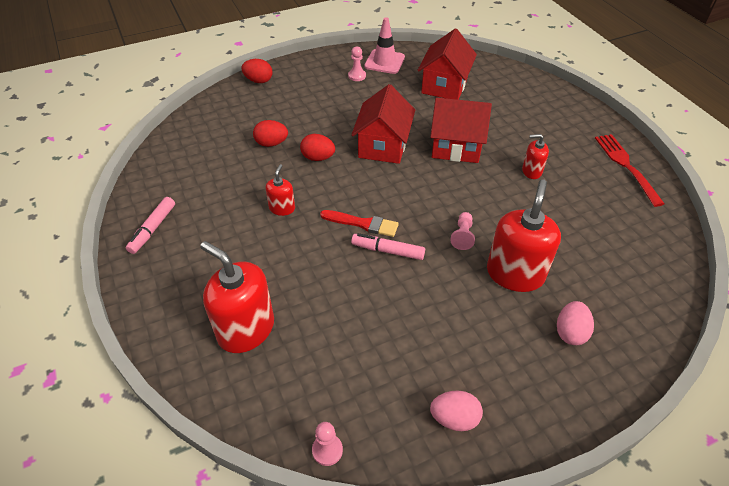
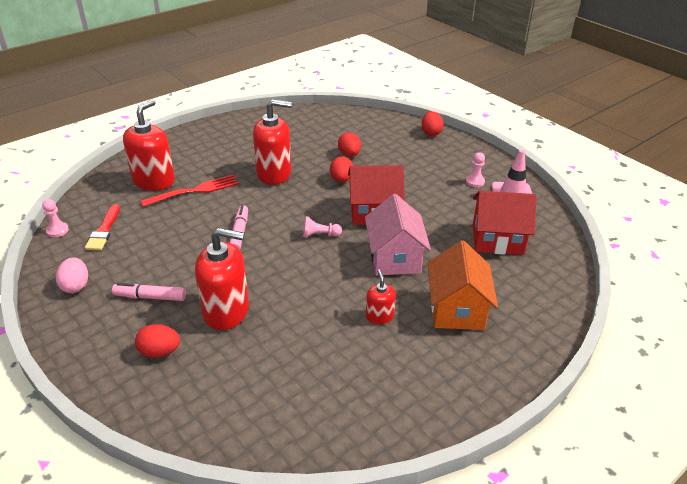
camera: 75 degrees right, 10 degrees down
pink marker [126,197,175,254] -> pink marker moved to [112,283,186,301]
red soap dispenser [265,164,295,216] -> red soap dispenser [253,99,292,185], size x1.99
red brush [320,210,399,237] -> red brush moved to [85,204,120,250]
red house [430,98,492,163] -> pink house [365,194,431,275]
pink pawn [450,212,475,250] -> pink pawn moved to [303,217,342,238]
pink egg [557,301,594,345] -> red egg [135,324,180,358]
red fork [595,134,665,207] -> red fork moved to [140,175,239,207]
none -> orange house [428,240,498,330]

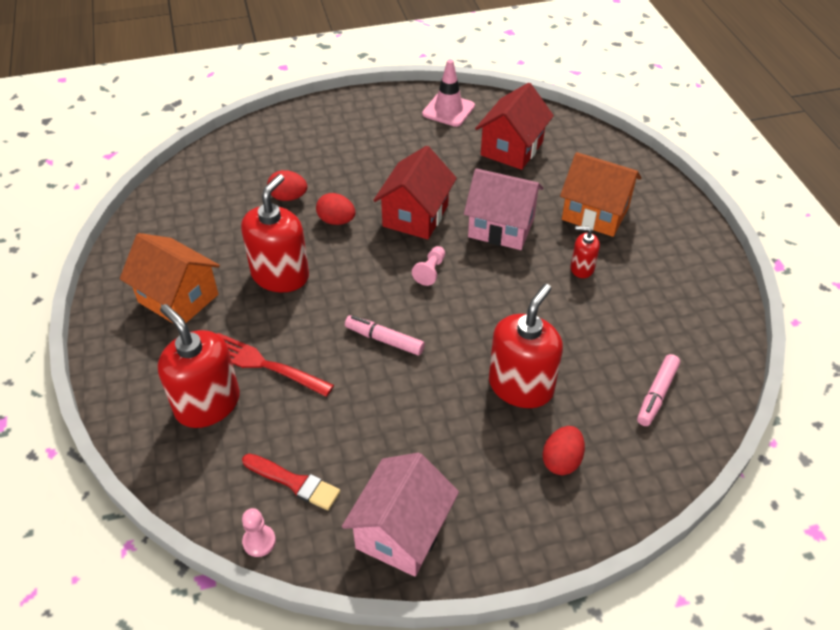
camera: 65 degrees left, 10 degrees up
pink egg [56,257,88,293] -> pink house [342,453,459,577]
pink marker [112,283,186,301] -> pink marker moved to [637,354,680,426]
red fork [140,175,239,207] -> red fork turned 60 degrees counterclockwise [218,333,334,397]
red egg [421,111,444,136] -> none
pink pawn [466,152,485,187] -> none
none -> orange house [120,233,220,323]

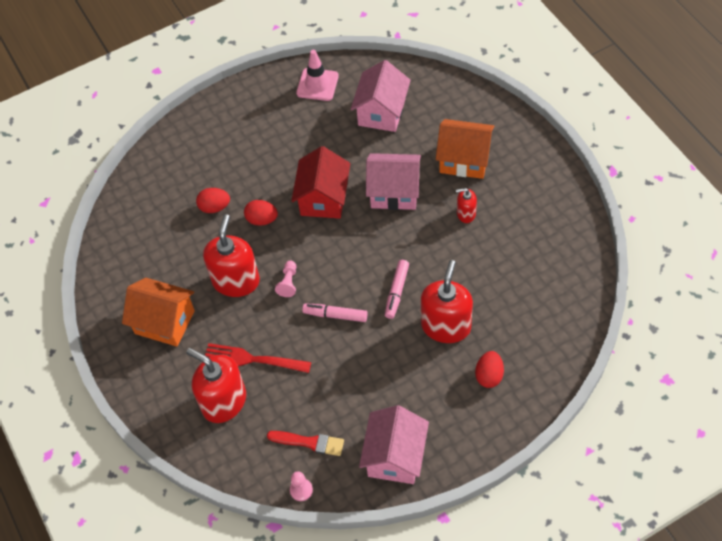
camera: 10 degrees left, 10 degrees up
pink pawn [412,246,445,286] -> pink pawn moved to [275,261,296,297]
red house [475,83,554,170] -> pink house [350,60,411,132]
pink marker [637,354,680,426] -> pink marker moved to [385,260,409,319]

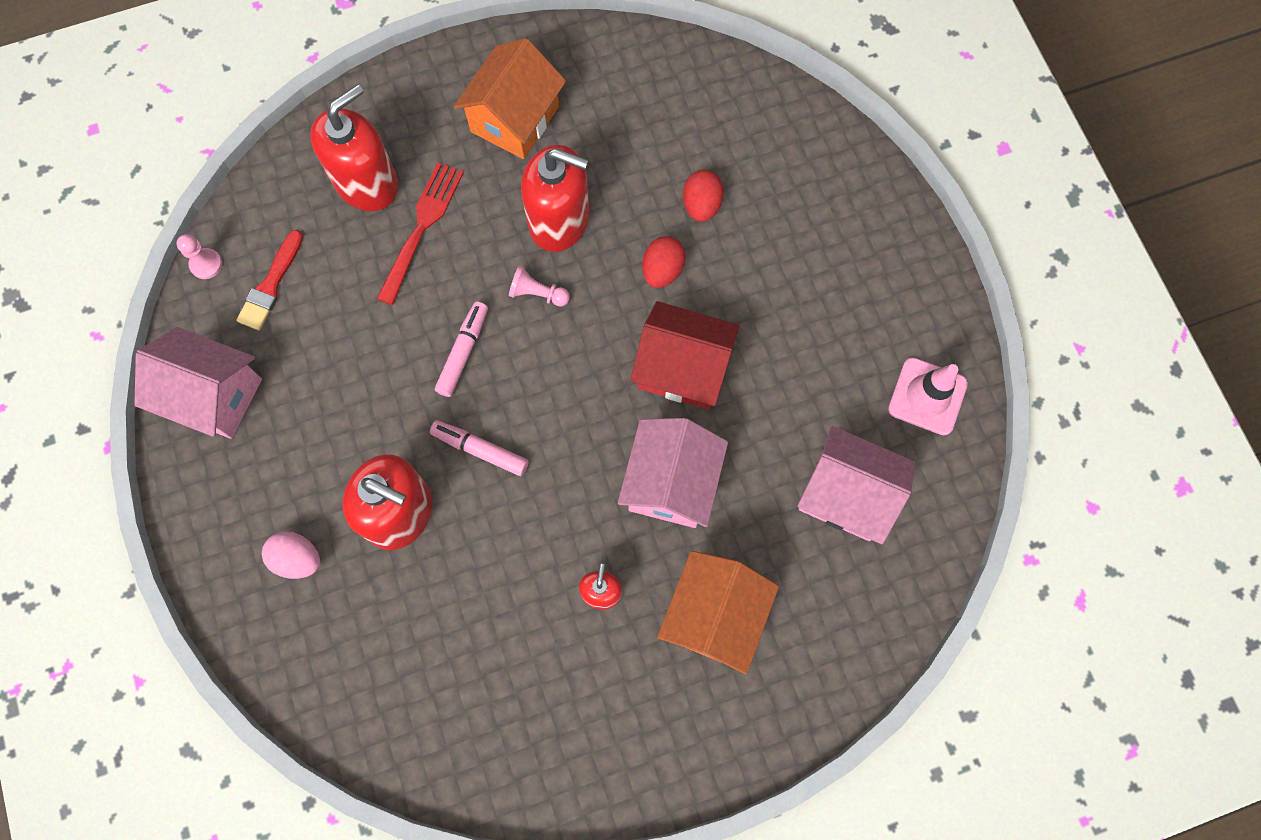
camera: 95 degrees right, 15 degrees up
red egg [475,351,504,388] -> pink egg [262,531,320,579]

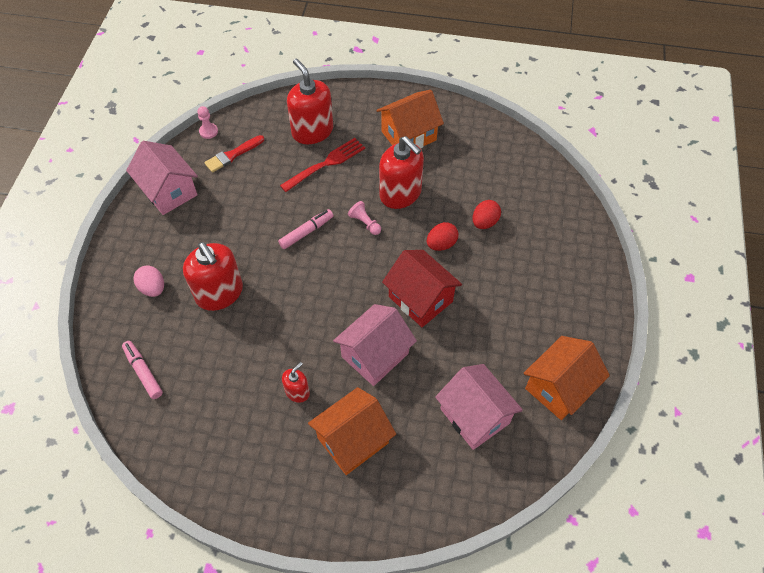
camera: 30 degrees right, 15 degrees down
red soap dispenser [310,84,399,211] -> red soap dispenser turned 105 degrees counterclockwise [287,58,333,144]
pink marker [430,420,529,476] -> pink marker moved to [122,341,163,399]
pink traffic cone [888,357,968,435] -> orange house [524,336,610,420]

